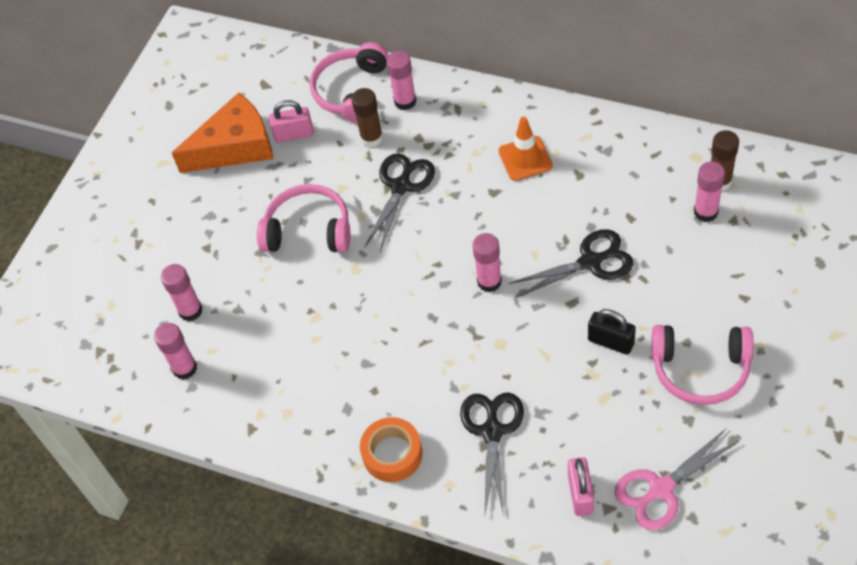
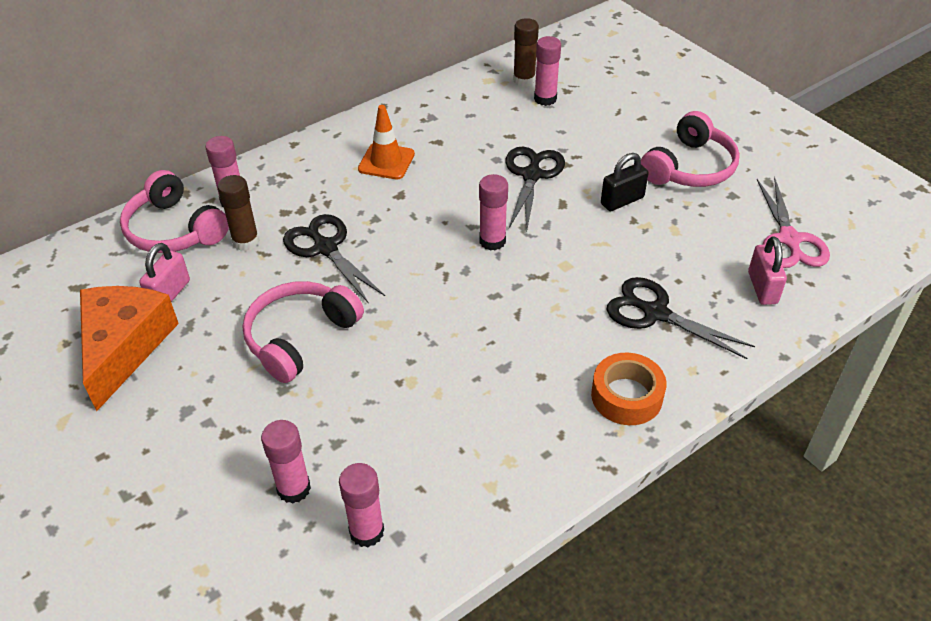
camera: 65 degrees left, 10 degrees down
pink padlock [568,457,594,516] -> pink padlock turned 60 degrees clockwise [748,236,787,305]

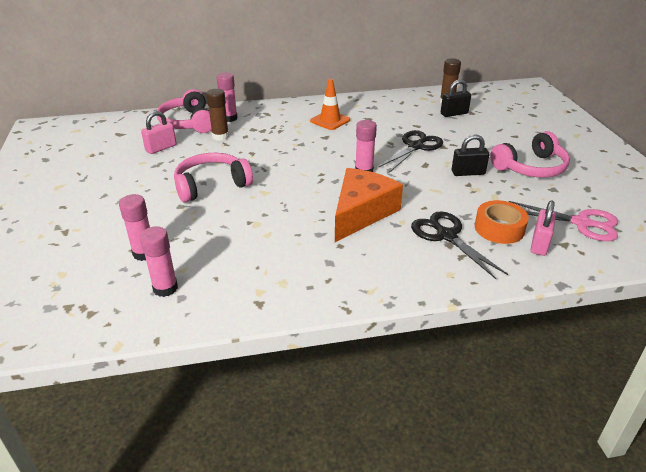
camera: 25 degrees right, 10 degrees down
orange cheese [80,286,179,411] -> orange cheese moved to [335,168,403,242]
black scissors [283,214,385,304] -> none
pink glue stick [534,36,561,106] -> black padlock [441,79,471,117]
orange tape [591,353,667,425] -> orange tape moved to [475,200,529,244]
pink scissors [757,177,830,268] -> pink scissors turned 90 degrees counterclockwise [509,201,618,241]

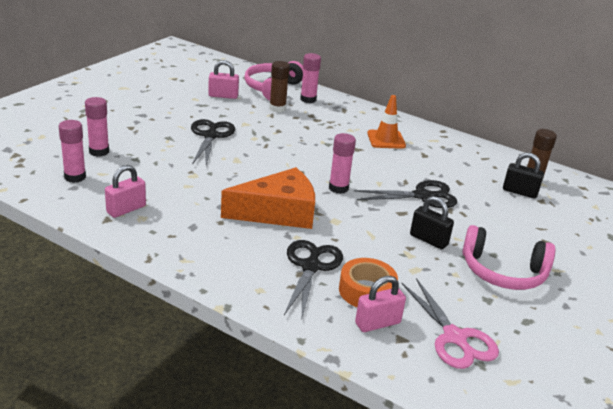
camera: 40 degrees right, 5 degrees down
pink headphones [174,153,253,203] -> black scissors [191,119,235,165]
none -> pink padlock [105,165,146,218]

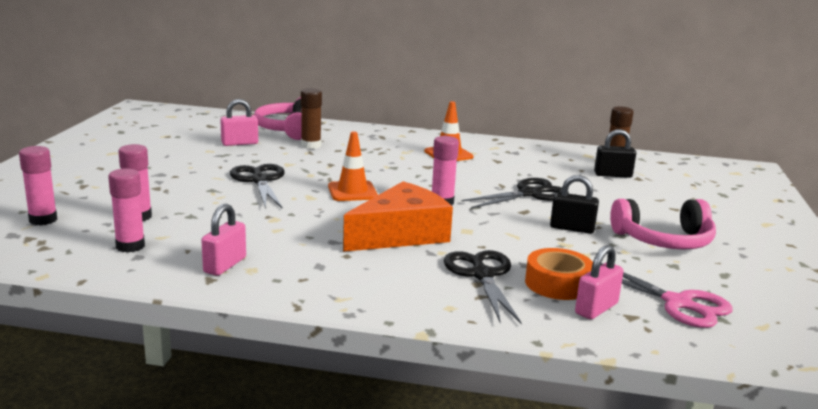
camera: 20 degrees left, 10 degrees down
pink glue stick [300,53,321,103] -> pink glue stick moved to [19,146,57,226]
none -> orange traffic cone [328,131,378,201]

